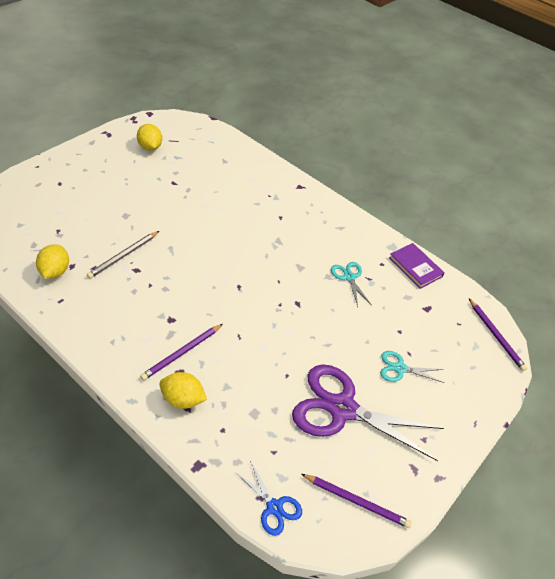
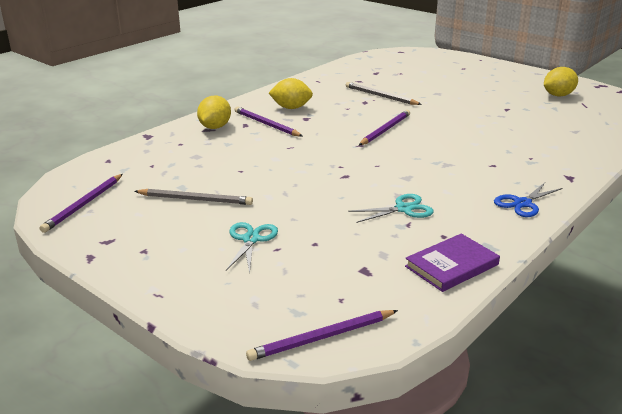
camera: 95 degrees right, 20 degrees down
yellow lemon [36,244,69,279] -> yellow lemon moved to [269,78,313,109]
blue scissors [235,461,302,536] -> blue scissors moved to [494,183,563,217]
purple scissors [292,364,444,461] -> grey pencil [134,189,253,205]
none -> purple pencil [359,110,410,145]

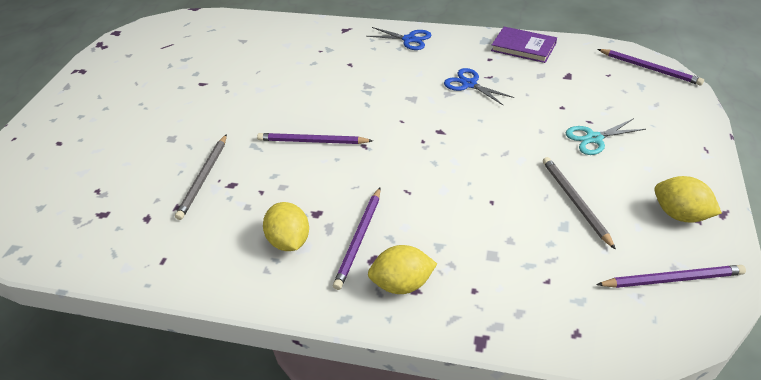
camera: 115 degrees left, 15 degrees up
turquoise scissors [348,194,434,223] -> blue scissors [444,68,515,106]
yellow lemon [544,67,578,97] -> yellow lemon moved to [655,176,722,222]

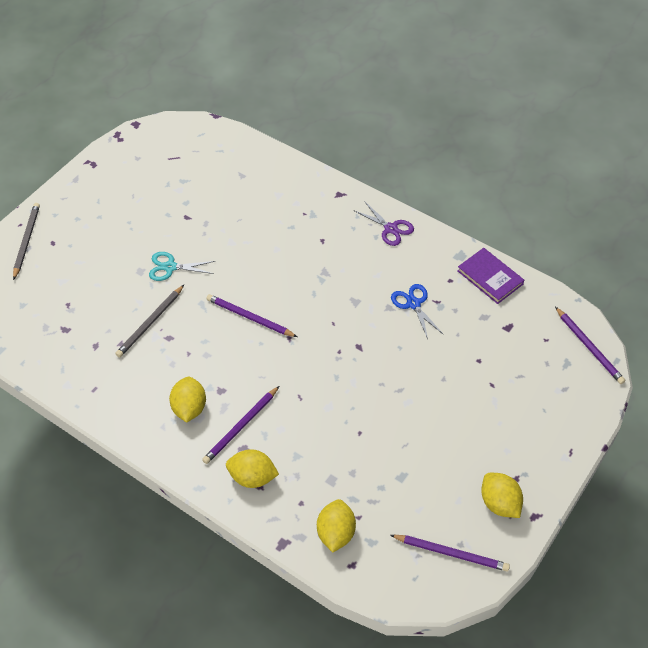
camera: 20 degrees right, 10 degrees up
blue scissors [366,27,431,50] -> purple scissors [355,201,414,246]
grey pencil [543,157,616,250] -> grey pencil moved to [13,203,40,280]
turquoise scissors [566,118,646,155] -> turquoise scissors moved to [149,252,216,281]
none -> yellow lemon [317,499,356,553]

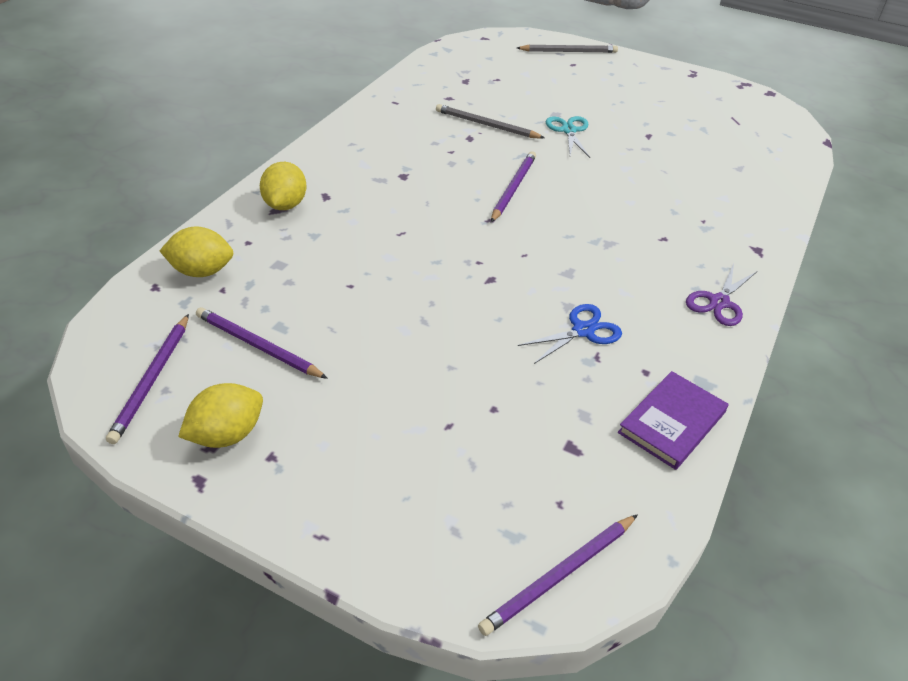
camera: 80 degrees right, 10 degrees down
yellow lemon [169,377,206,423] -> none
purple pencil [202,386,279,464] -> purple pencil moved to [196,307,328,379]

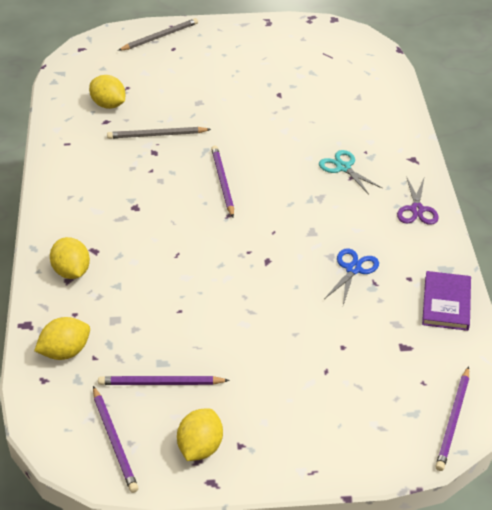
camera: 30 degrees left, 0 degrees up
turquoise scissors [546,116,590,158] -> turquoise scissors moved to [319,150,383,195]
none -> yellow lemon [89,75,126,109]

